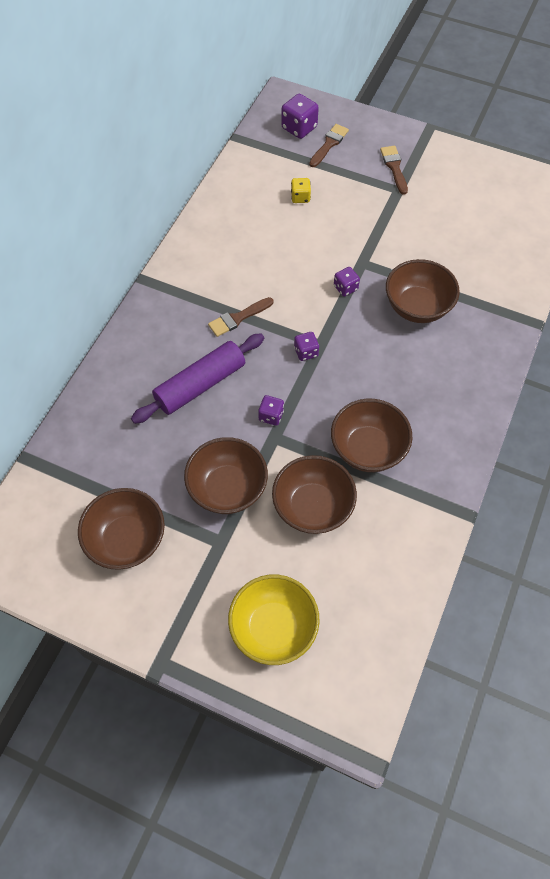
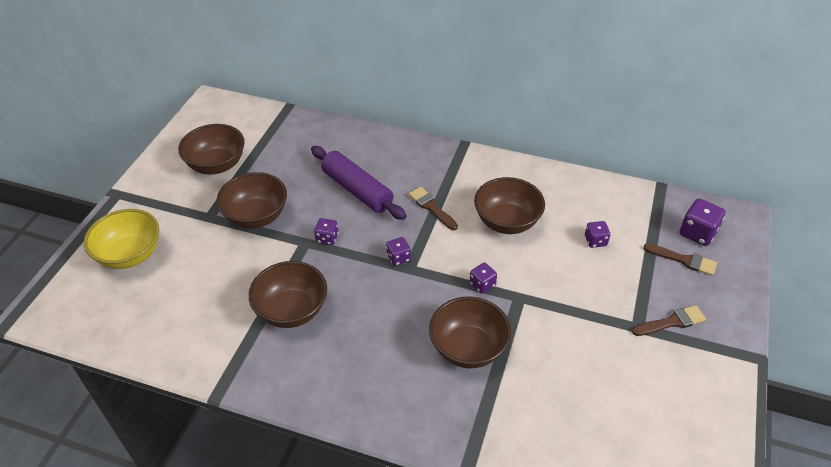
camera: 85 degrees right, 15 degrees down
brown bowl [272,455,357,534] -> brown bowl moved to [474,177,545,234]
yellow dice [291,178,311,203] -> purple dice [585,221,610,248]

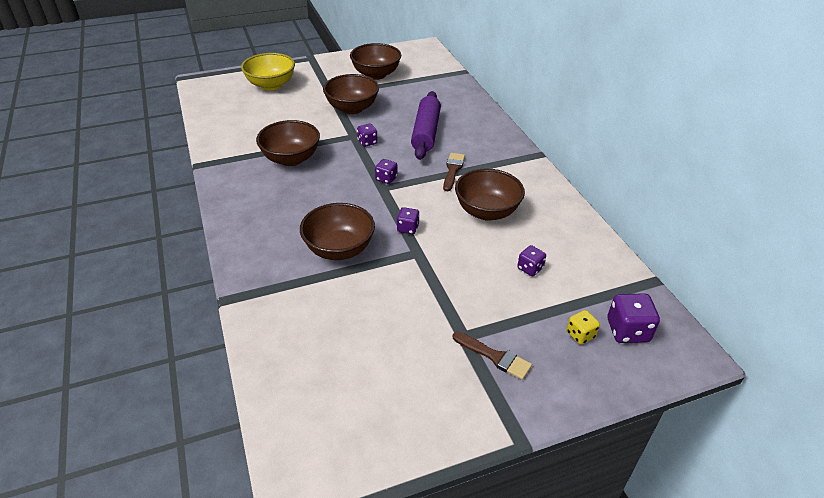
camera: 50 degrees right, 5 degrees down
brown brush [643,243,717,276] -> yellow dice [566,310,600,345]

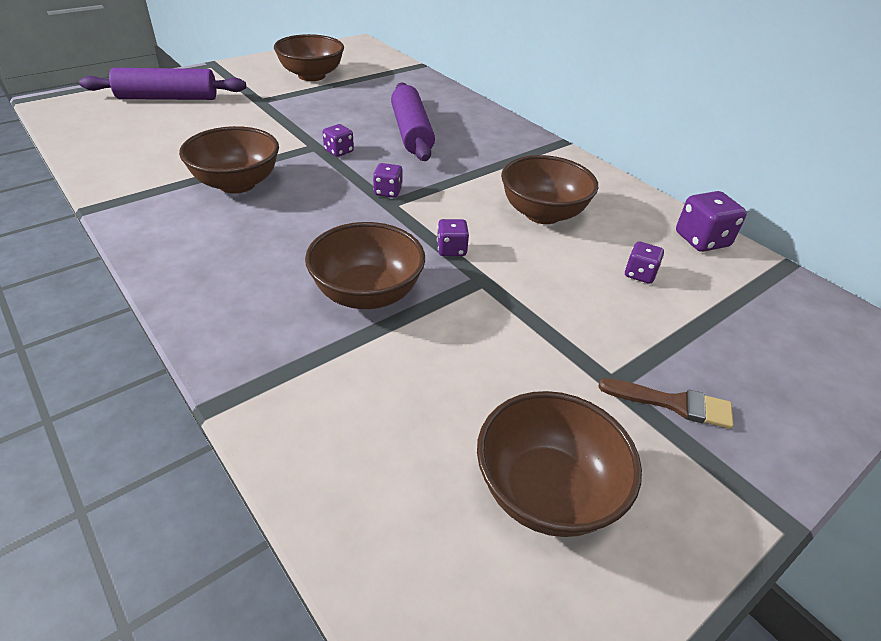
camera: 20 degrees left, 0 degrees up
yellow bowl [241,53,295,91] -> purple rolling pin [79,68,246,100]
brown bowl [323,74,379,114] -> brown bowl moved to [477,391,642,537]
brown brush [443,153,465,191] -> none
yellow dice [566,310,600,345] -> none
purple dice [608,293,660,343] -> purple dice moved to [676,191,747,252]

